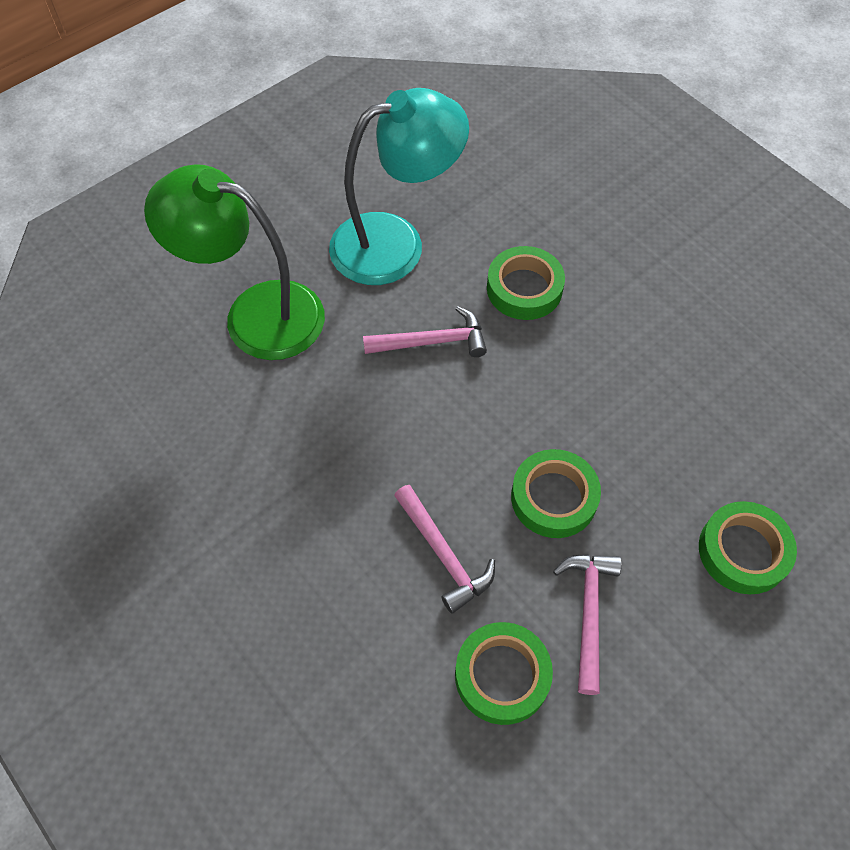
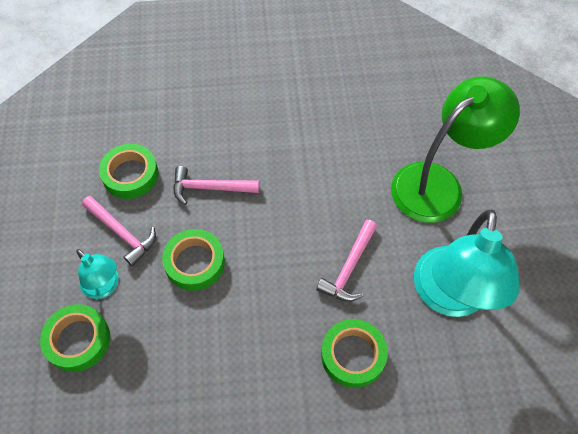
camera: 125 degrees right, 0 degrees up
none -> turquoise lamp [76,249,119,299]

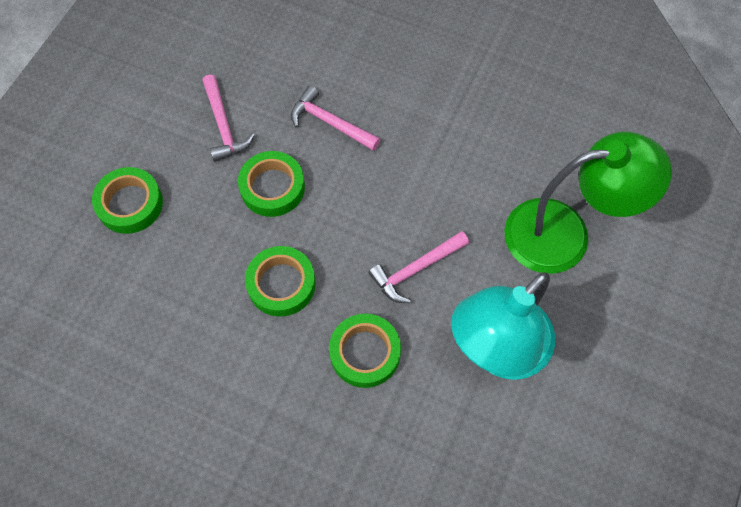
camera: 30 degrees right, 5 degrees up
turquoise lamp [76,249,119,299] -> none
green tape [99,144,159,199] -> green tape moved to [245,246,316,317]

